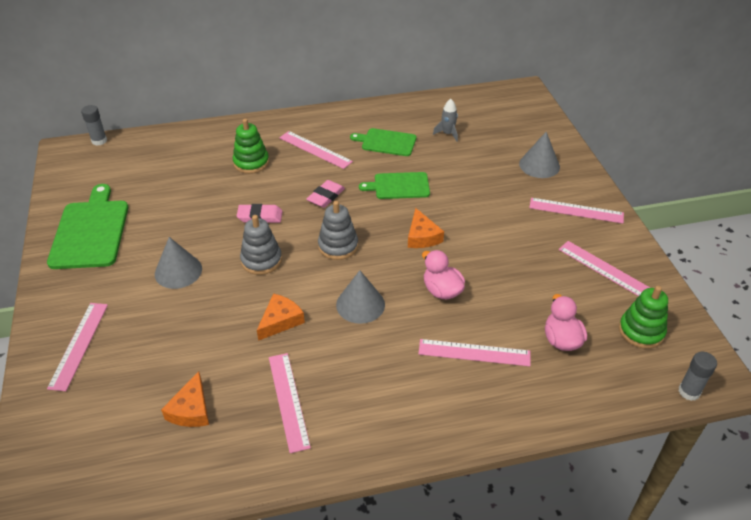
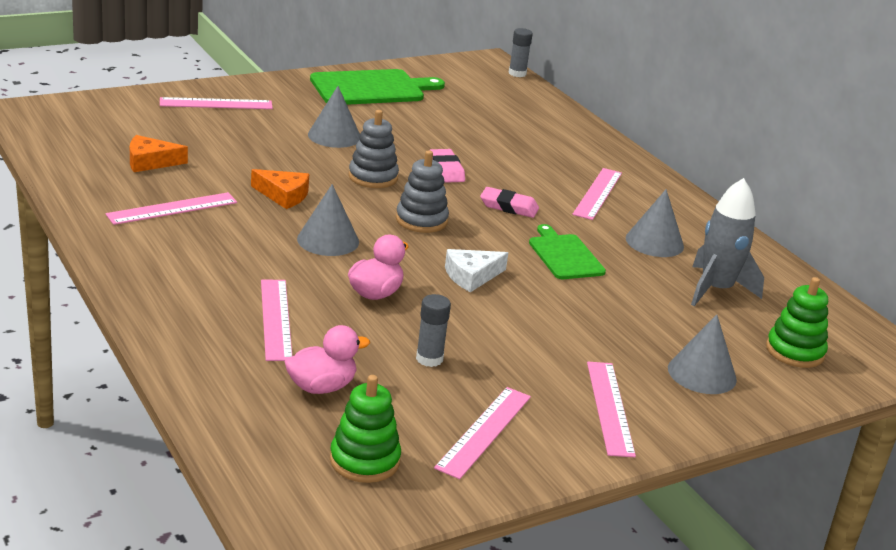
camera: 70 degrees right, 15 degrees down
green stacking toy [233,119,269,174] -> green stacking toy moved to [766,277,828,368]
green cutting board [350,128,416,156] -> grey cone [626,189,684,257]
orange cheese [408,208,444,248] -> white cheese [445,249,508,292]
grey rocket [433,99,458,142] -> grey rocket [691,178,764,306], size x1.87
grey glue stick [678,352,717,401] -> grey glue stick moved to [416,294,451,367]

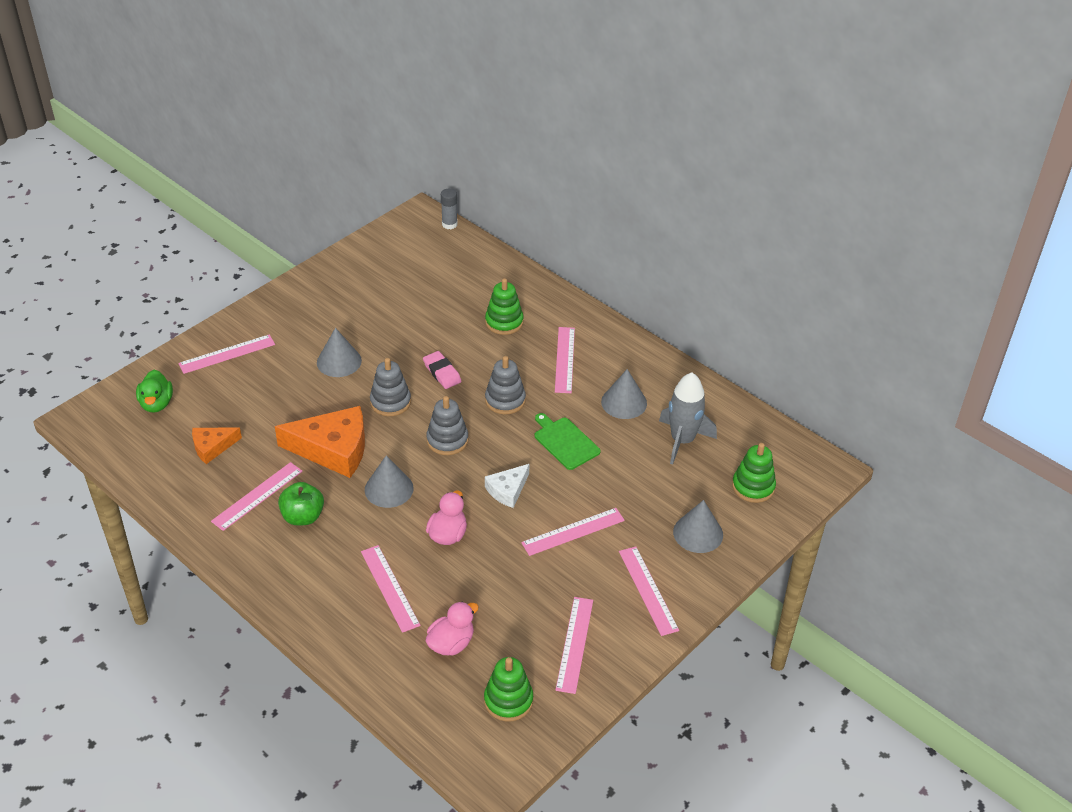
camera: 15 degrees left, 15 degrees up
orange cheese [251,169,309,209] -> orange cheese [275,406,365,478], size x1.85
green cutting board [310,69,445,105] -> none
grey glue stick [416,294,451,367] -> none
pink eraser [480,187,539,218] -> grey stacking toy [485,356,526,415]
none -> green duck [136,370,173,413]
none -> green apple [278,482,324,526]
none -> green stacking toy [485,278,524,335]
none -> pink ruler [521,508,625,556]

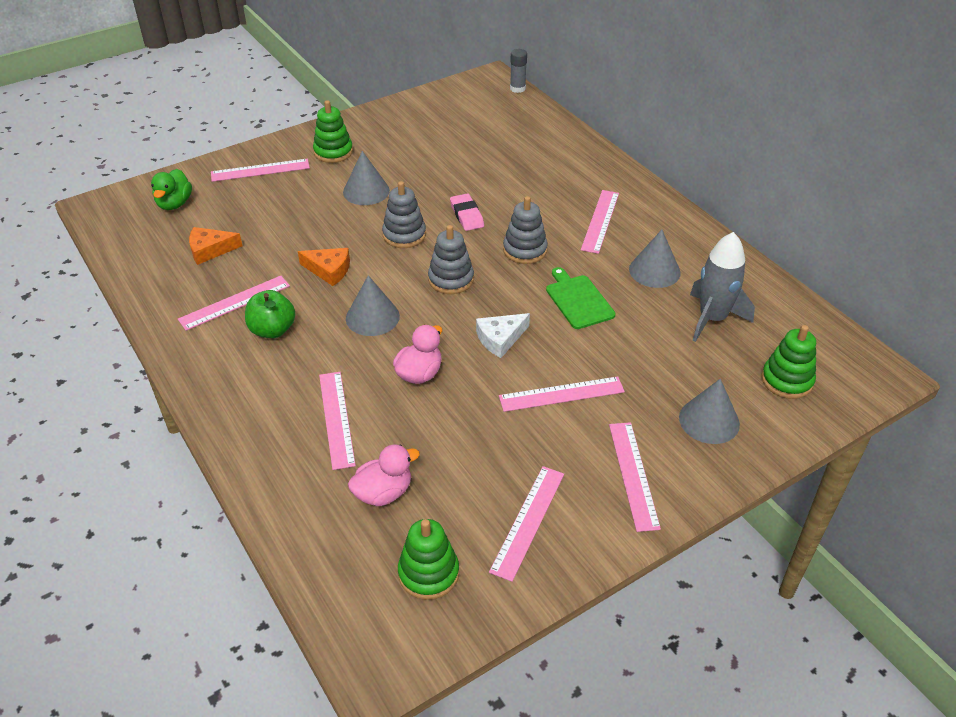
camera: 15 degrees right, 0 degrees up
orange cheese [275,406,365,478] -> orange cheese [298,248,350,286], size x0.54
green stacking toy [485,278,524,335] -> green stacking toy moved to [313,100,353,163]

